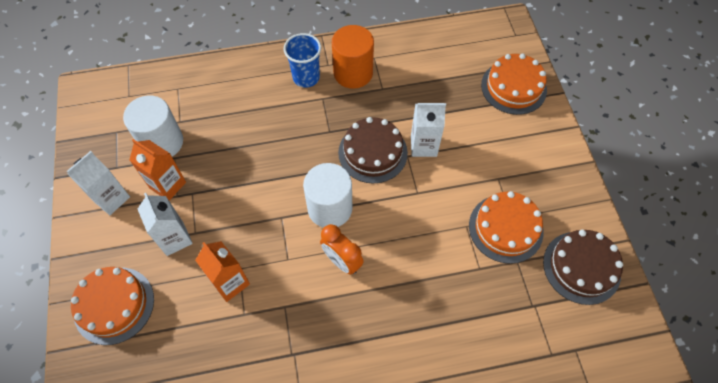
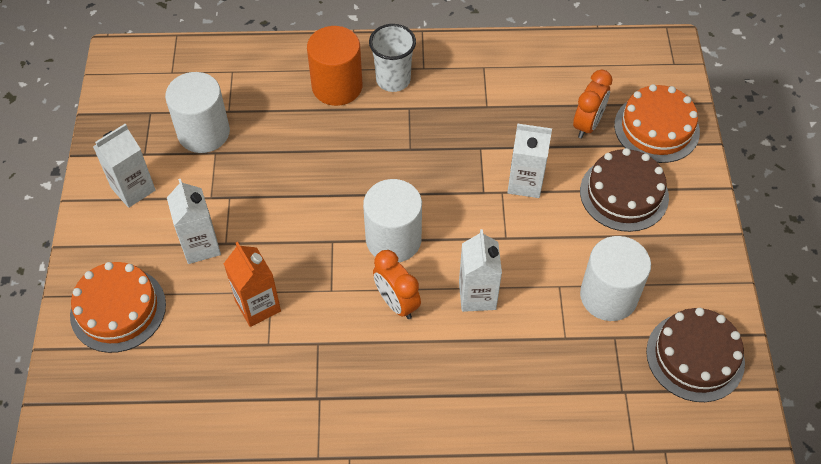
camera: 10 degrees right, 5 degrees down
orange carton [129,139,186,201] -> none
blue cup [284,33,321,88] -> white cup [369,24,416,92]
orange cylinder [332,25,374,89] -> orange cylinder moved to [307,26,362,106]
brown cake [338,117,408,183] -> brown cake moved to [580,148,669,232]
orange cake [469,191,544,264] -> white cylinder [580,236,651,321]
none -> white carton [459,229,502,312]
none -> orange clock [573,70,612,139]

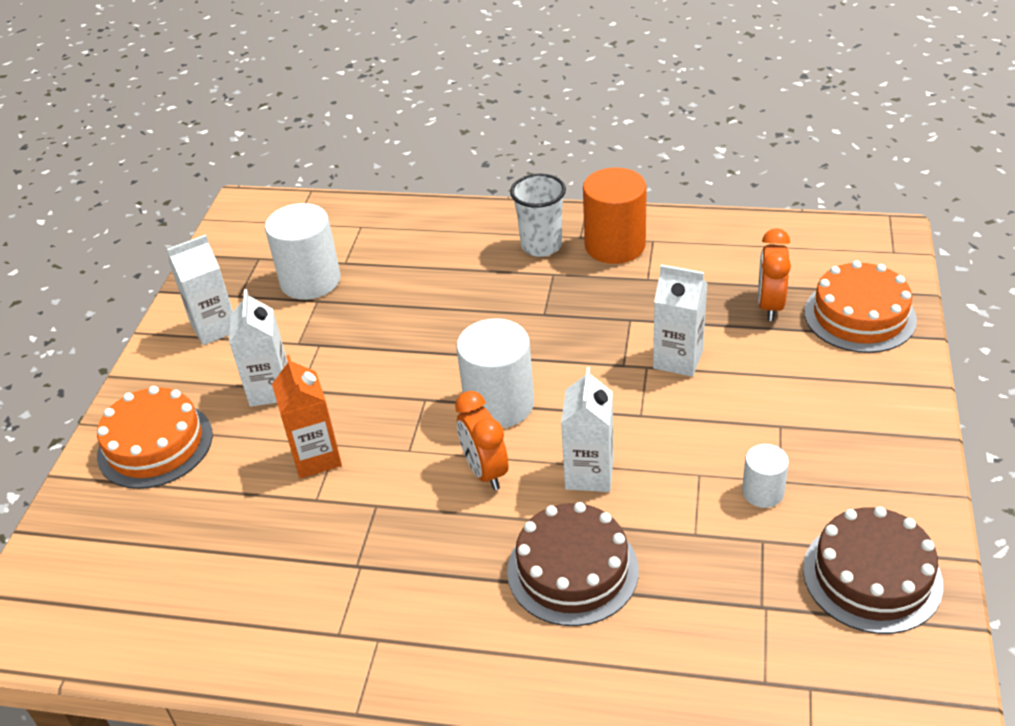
camera: 15 degrees right, 15 degrees down
orange cylinder [307,26,362,106] -> orange cylinder moved to [583,167,647,264]
orange clock [573,70,612,139] -> orange clock turned 150 degrees clockwise [758,228,791,321]
brown cake [580,148,669,232] -> brown cake moved to [507,502,639,626]
white cylinder [580,236,651,321] -> white cylinder [742,444,789,508], size x0.54

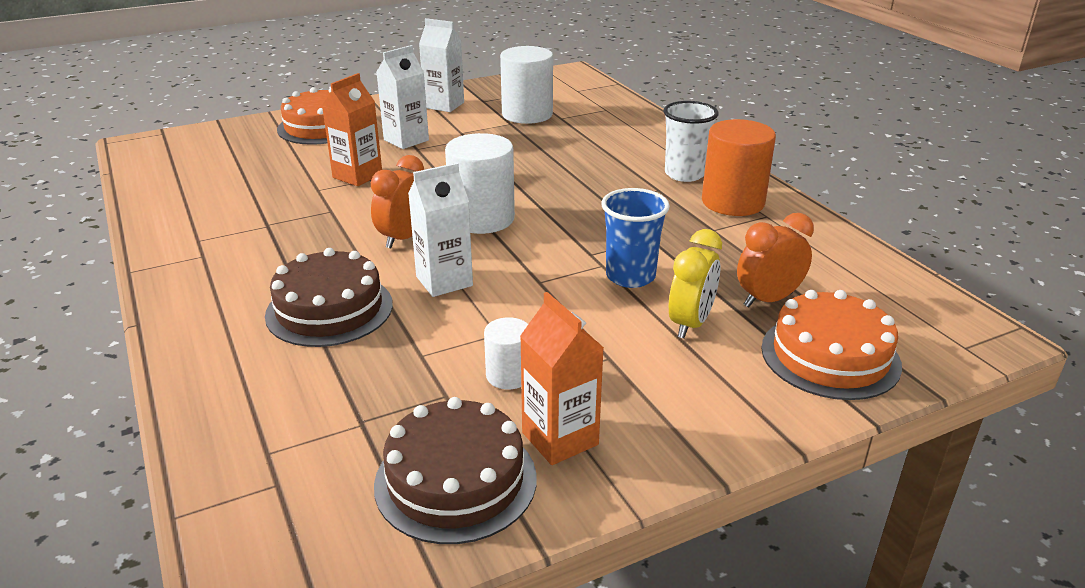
camera: 50 degrees right, 10 degrees down
white carton [653,264,708,377] -> blue cup [601,188,670,288]
none -> orange carton [520,292,604,465]
none -> yellow clock [669,229,722,339]

